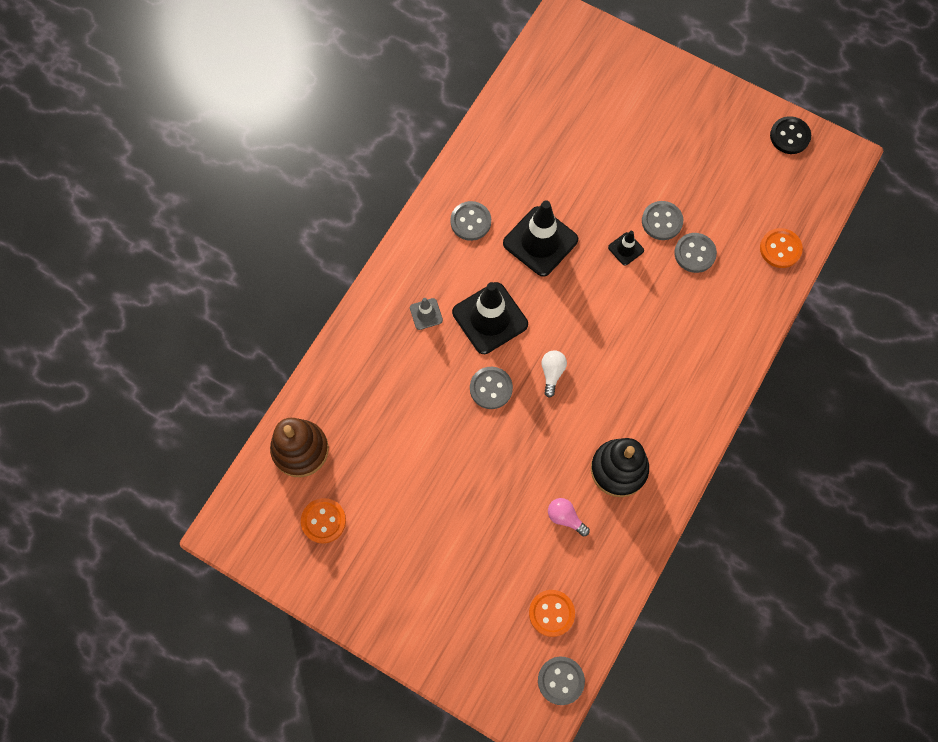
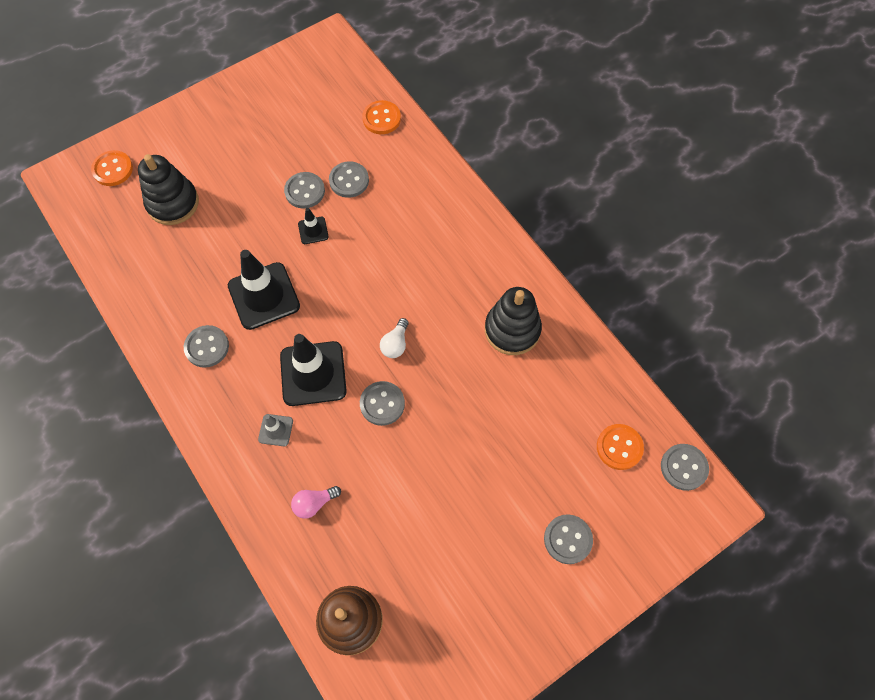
camera: 65 degrees left, 5 degrees down
orange button [301,498,346,544] -> orange button moved to [91,150,133,186]
white light bulb [541,350,567,397] -> white light bulb turned 105 degrees counterclockwise [380,318,409,358]
pink light bulb [548,498,590,537] -> pink light bulb moved to [291,486,341,519]
black button [770,116,811,154] -> none
none -> black stacking toy [138,154,199,225]
none -> grey button [544,514,593,564]

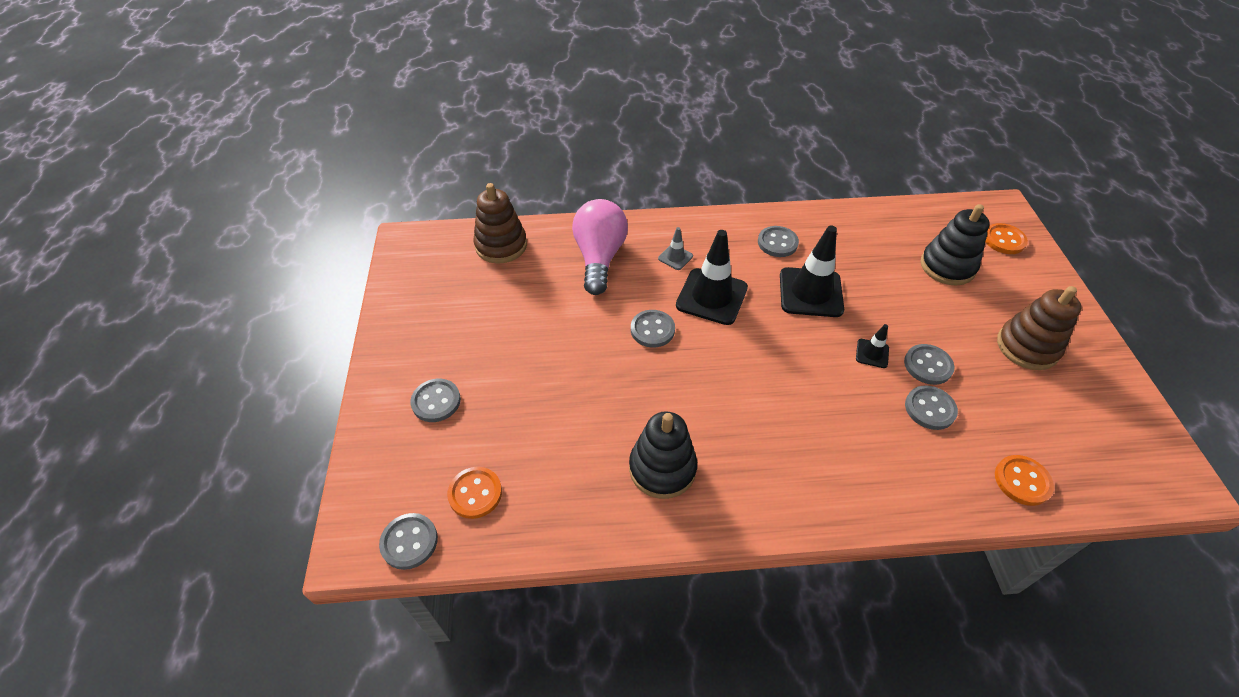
camera: 120 degrees right, 15 degrees down
pink light bulb [291,486,341,519] -> pink light bulb [572,199,628,295], size x2.28
white light bulb [380,318,409,358] -> none
none -> brown stacking toy [997,286,1082,370]

